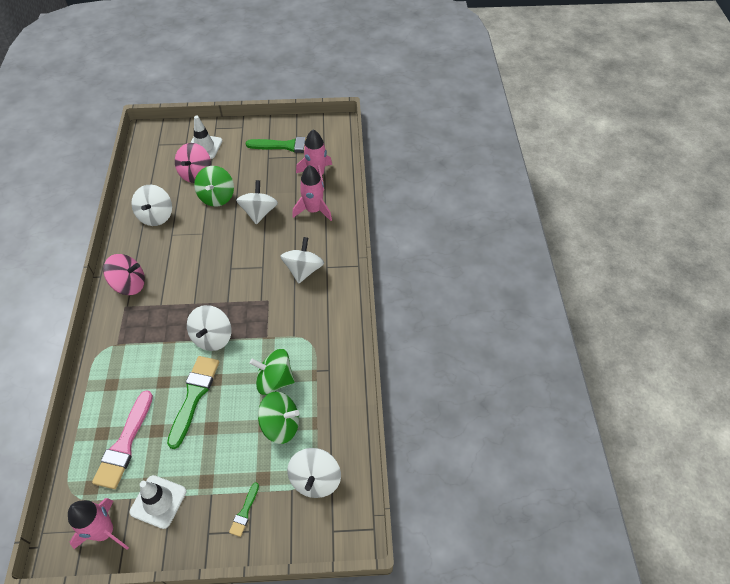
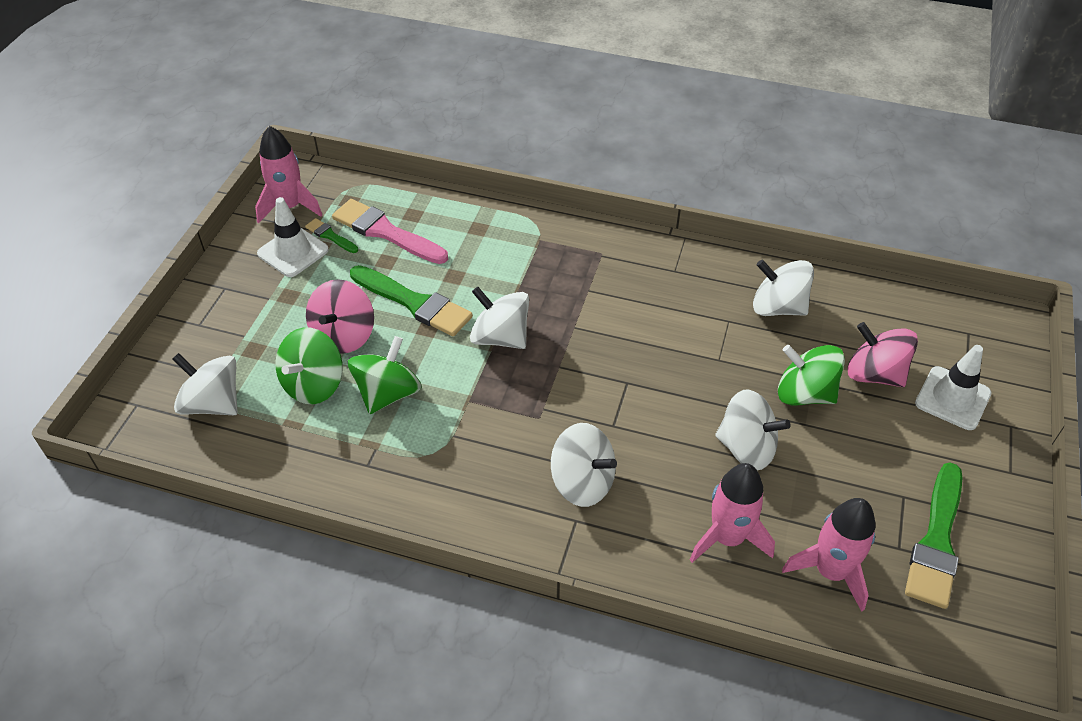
camera: 110 degrees right, 5 degrees down
pink spinning top [103,254,145,295] -> pink spinning top moved to [306,279,374,354]
green brush [229,482,259,537] -> green brush moved to [305,218,358,253]

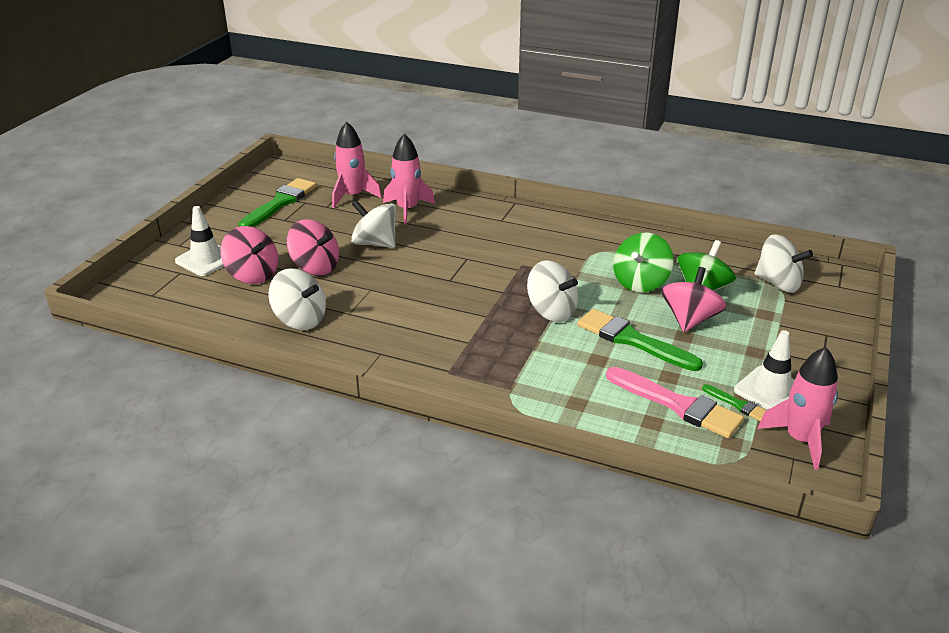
camera: 175 degrees left, 15 degrees down
white spinning top [551,423,617,507] -> none
green spinning top [778,345,845,405] -> pink spinning top [287,219,339,275]

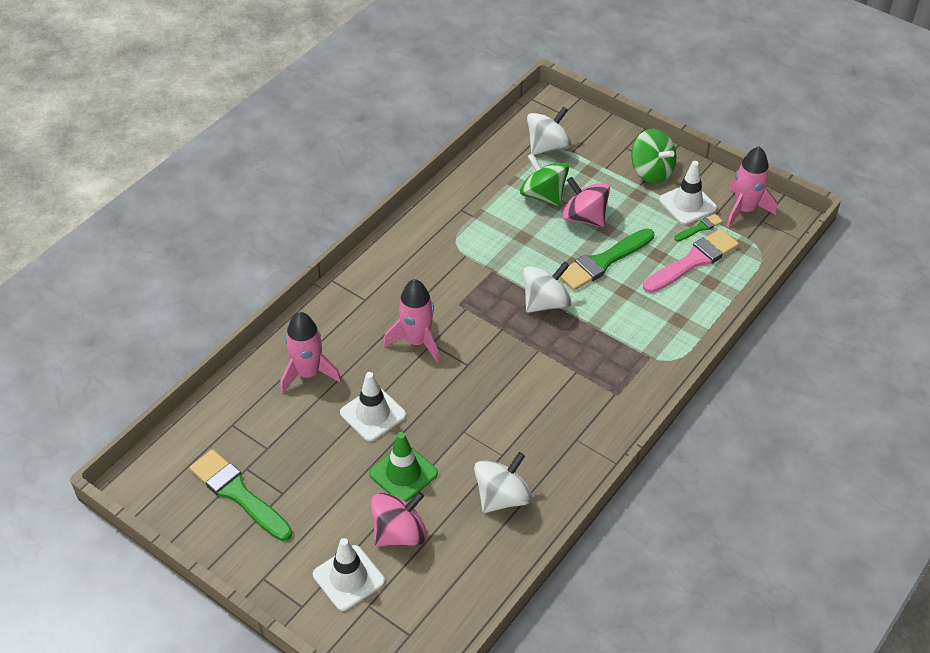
camera: 75 degrees left, 15 degrees up
pink spinning top [287,219,339,275] -> green traffic cone [369,432,438,502]
pink rocket [332,122,382,208] -> pink rocket moved to [383,279,439,363]
white spinning top [351,200,396,248] -> white traffic cone [340,372,406,442]
green spinning top [613,232,673,292] -> green spinning top moved to [631,129,676,184]

